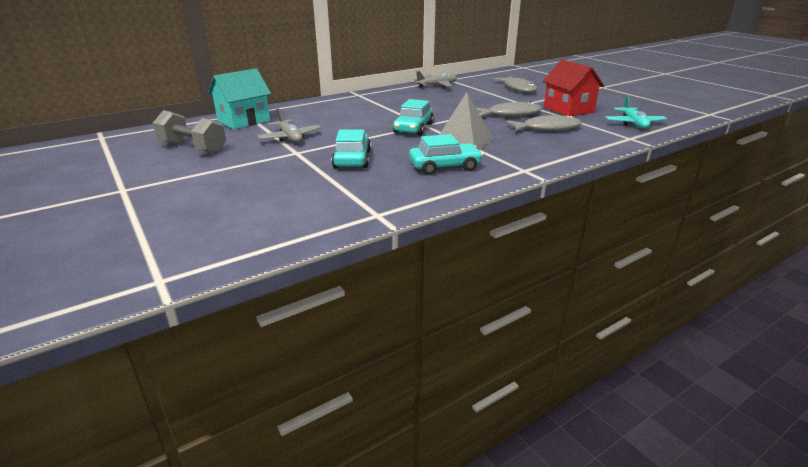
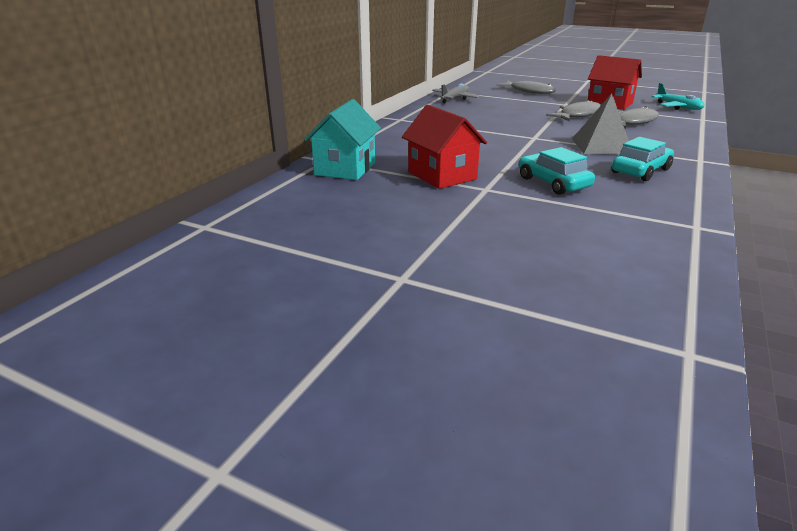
camera: 30 degrees left, 0 degrees up
grey dumbbell [153,110,226,154] -> none
grey plane [257,108,321,143] -> red house [402,105,487,189]
turquoise car [393,99,434,136] -> none

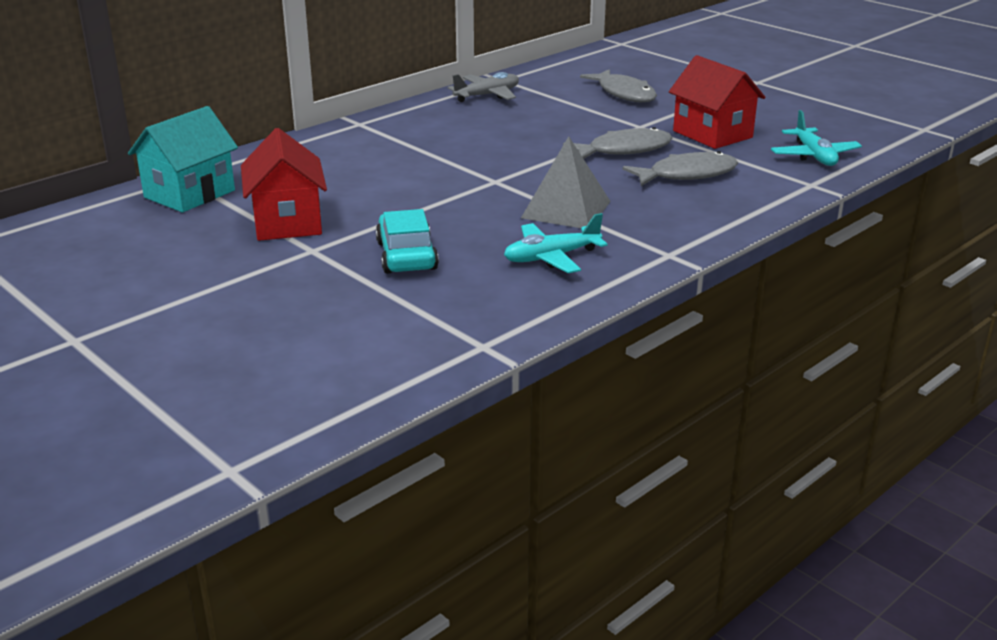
camera: 20 degrees right, 0 degrees up
turquoise car [611,137,674,181] -> turquoise plane [504,213,607,273]

